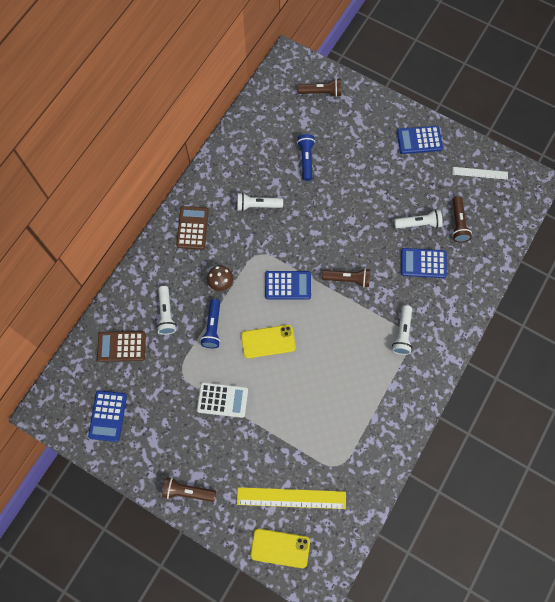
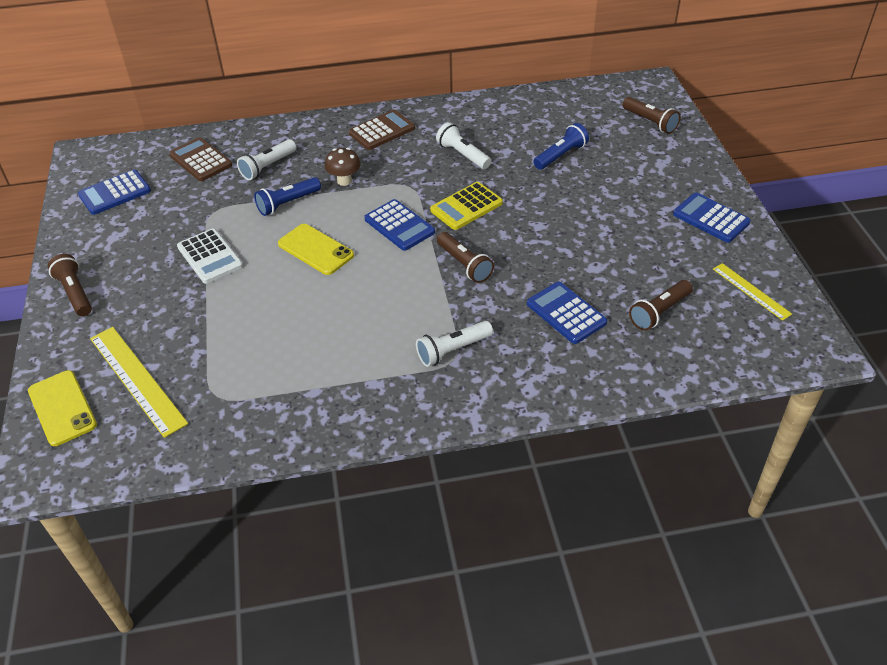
camera: 50 degrees right, 25 degrees down
white flashlight [394,209,443,229] -> none
white ruler [452,167,508,180] -> yellow ruler [713,263,792,321]
none -> yellow calculator [430,182,503,230]

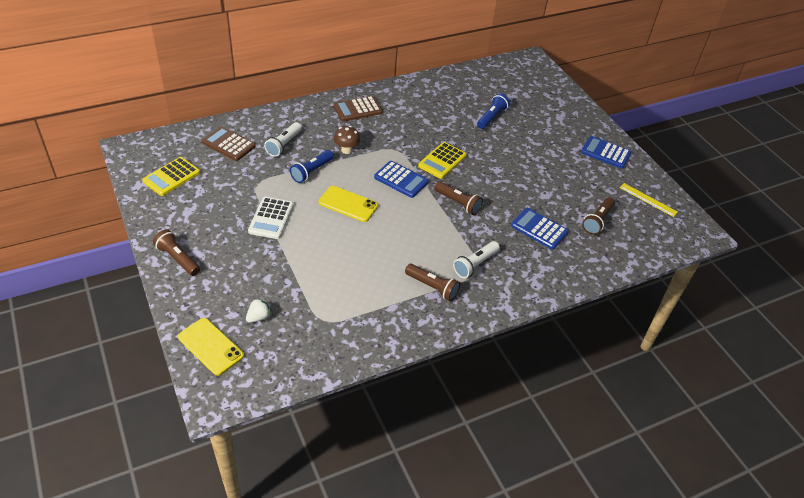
camera: 20 degrees left, 0 degrees up
blue calculator [78,170,151,215] -> yellow calculator [142,157,200,196]
yellow ruler [90,327,188,438] -> white strawberry [246,298,271,323]
white calculator [177,228,243,284] -> white calculator turned 60 degrees clockwise [248,197,294,239]
brown calculator [349,110,415,150] -> brown calculator turned 150 degrees counterclockwise [333,96,382,121]
white flashlight [436,122,491,169] -> none
brown flashlight [623,97,680,134] -> brown flashlight moved to [405,264,460,301]

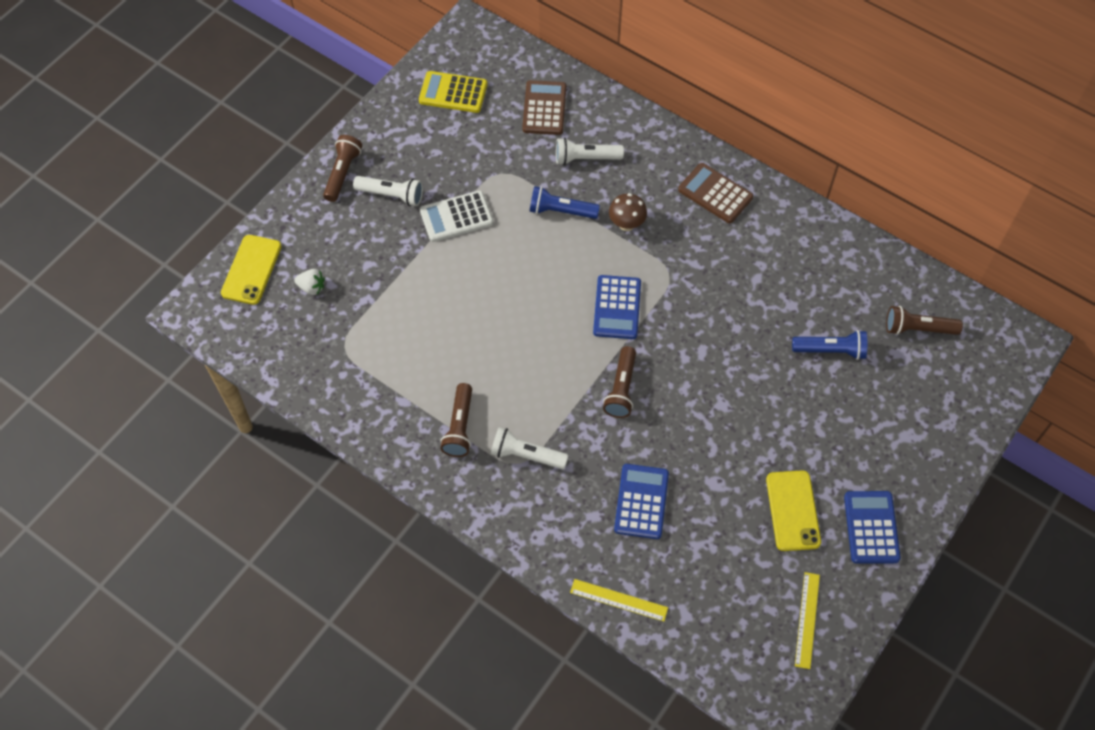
camera: 65 degrees right, 15 degrees up
yellow phone [319,186,378,222] -> yellow phone moved to [766,470,821,551]
yellow calculator [418,142,467,179] -> none
brown flashlight [582,197,615,235] -> brown flashlight moved to [886,306,963,335]
none -> white flashlight [353,176,423,206]
none -> yellow ruler [570,579,668,622]

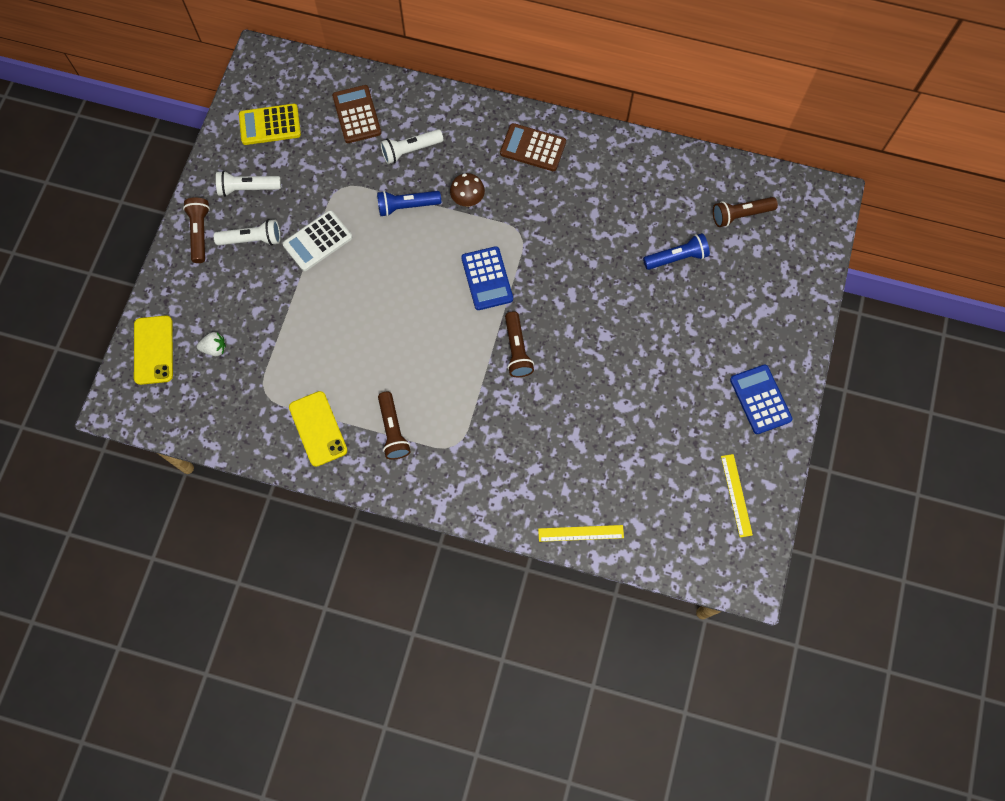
camera: 20 degrees left, 10 degrees up
white flashlight [491,427,569,469] -> white flashlight moved to [216,171,281,197]
blue calculator [614,464,669,539] -> none
yellow phone [766,470,821,551] -> yellow phone moved to [289,391,347,467]

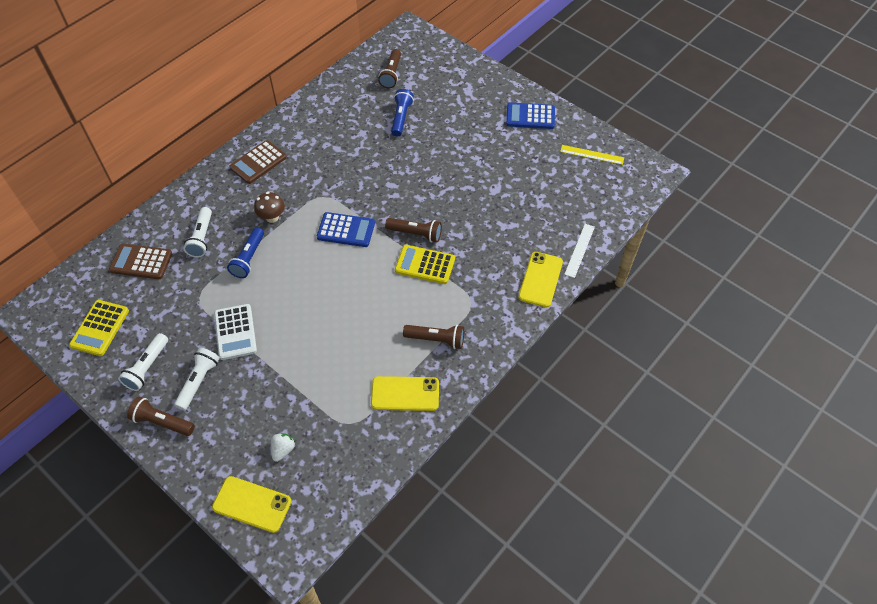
camera: 65 degrees left, 15 degrees down
yellow ruler [538,525,624,542] -> white ruler [564,224,595,278]
none -> yellow calculator [395,245,455,284]
none -> yellow phone [519,252,563,307]

